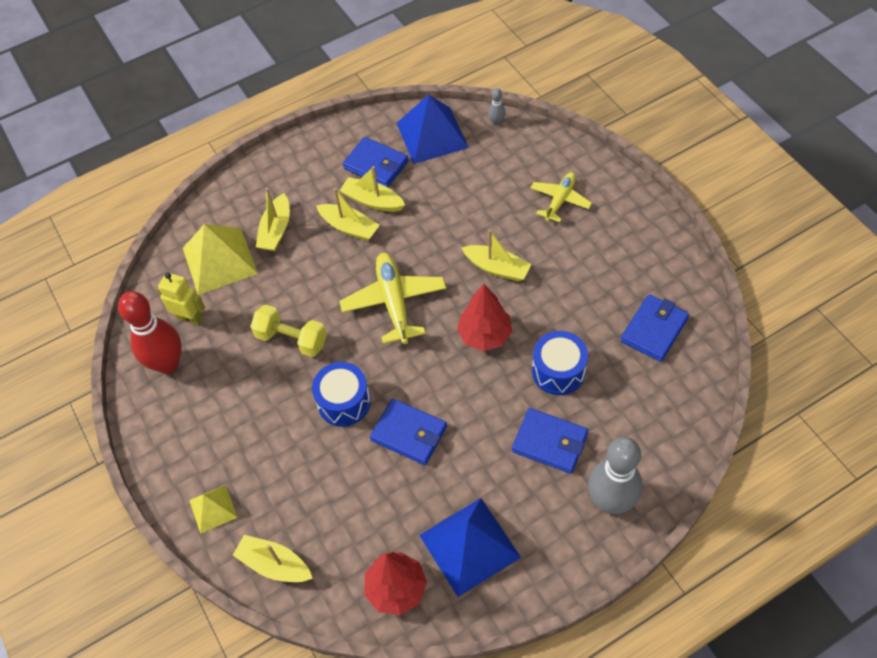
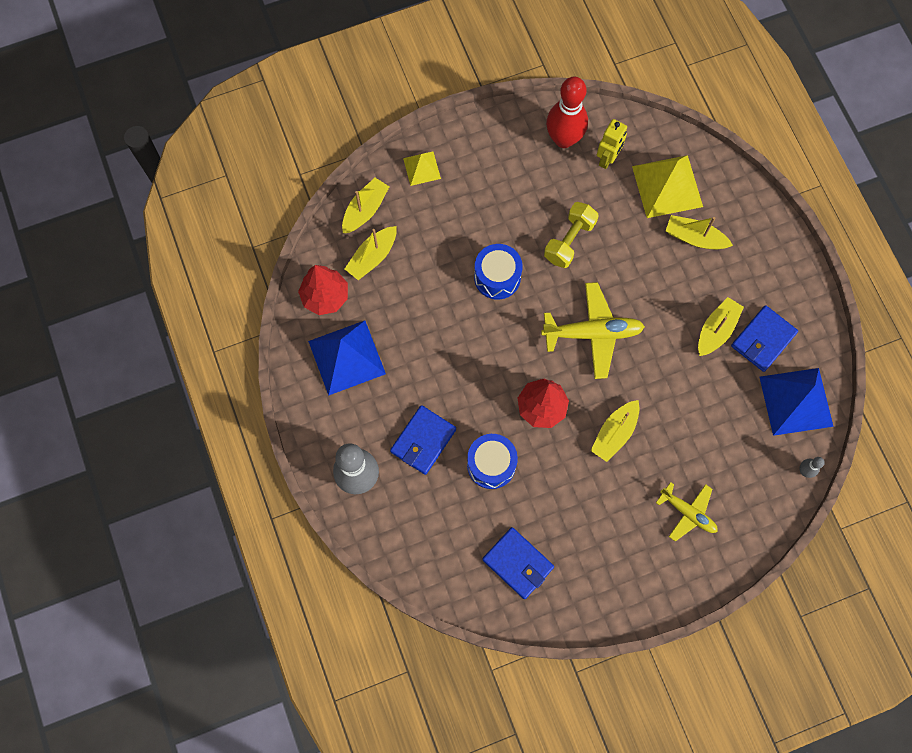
camera: 95 degrees right, 15 degrees up
yellow boat [316,188,380,241] -> yellow boat moved to [345,226,397,280]
blue wallet [370,399,447,465] -> none

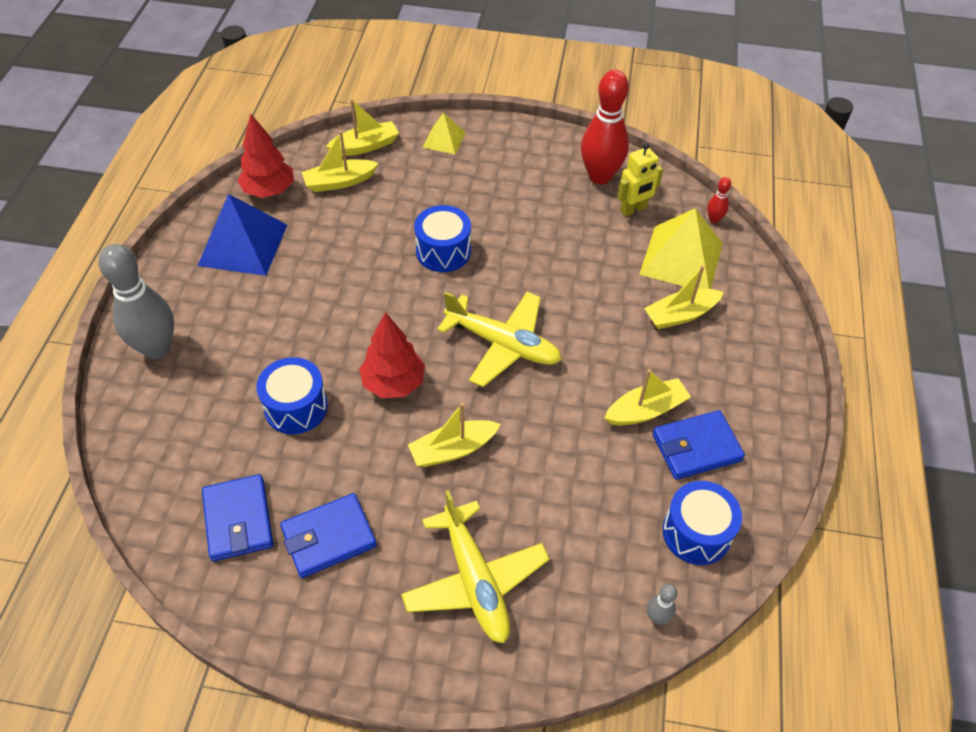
camera: 30 degrees right, 20 degrees down
blue wallet [390,405,456,475] -> blue wallet moved to [280,493,377,578]
yellow dumbbell [544,202,598,268] -> none
yellow plane [656,482,718,542] -> yellow plane [401,490,549,643], size x1.59
yellow boat [665,215,733,249] -> yellow boat turned 75 degrees counterclockwise [644,265,724,329]
blue pyramid [759,368,834,436] -> blue drum [663,481,742,565]
none -> red bowling pin [707,177,731,223]

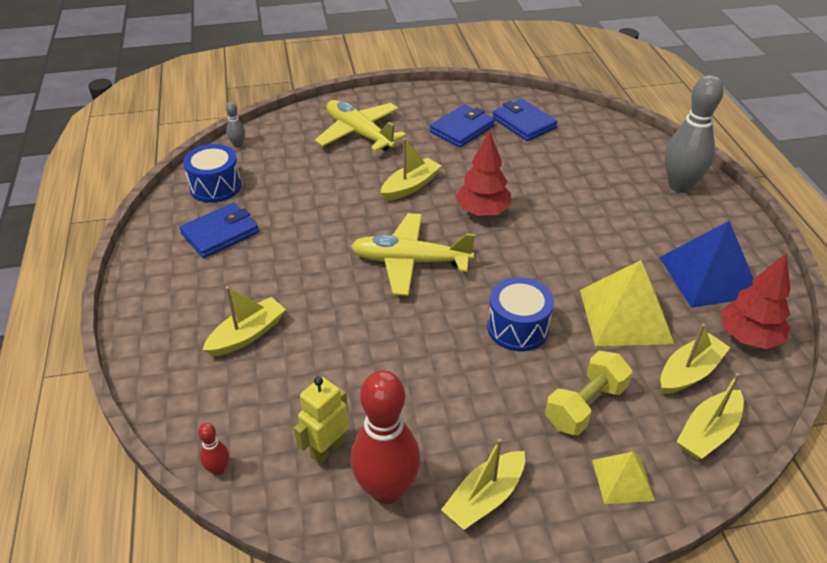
camera: 160 degrees right, 10 degrees down
blue drum [256,357,328,434] -> none
yellow boat [604,369,691,425] -> yellow boat moved to [441,438,525,530]
yellow pyramid [639,208,723,289] -> yellow pyramid moved to [580,260,674,346]
none -> yellow dumbbell [545,351,632,435]

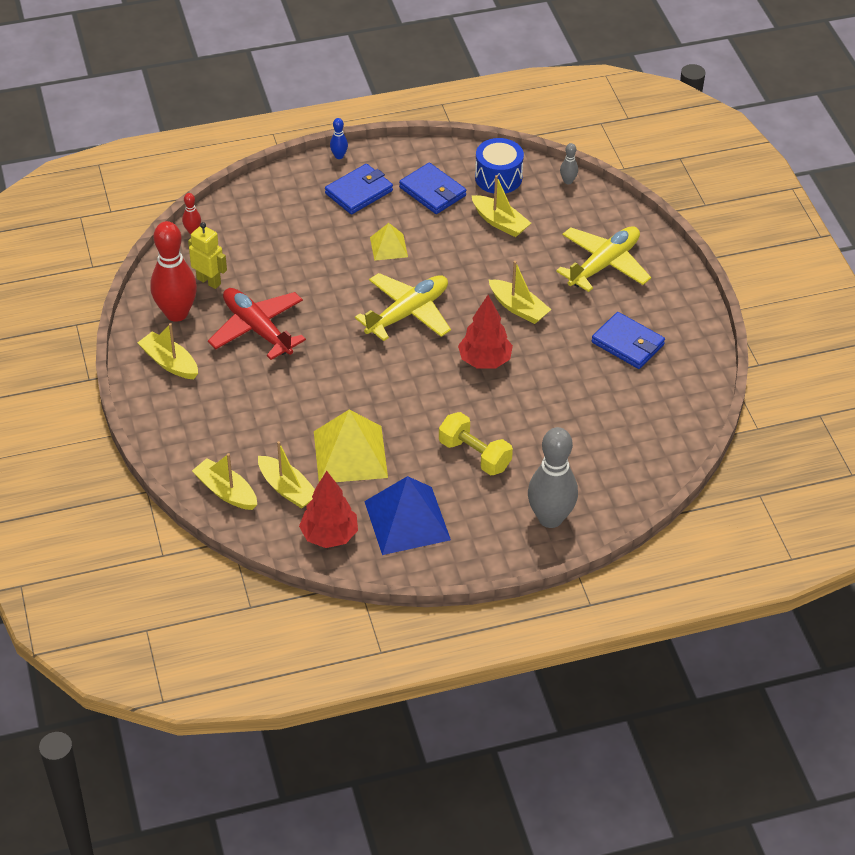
camera: 85 degrees right, 5 degrees up
yellow boat [202,286,286,357] -> yellow boat moved to [471,175,531,237]
yellow plane [351,213,475,296] -> yellow plane turned 45 degrees clockwise [355,273,451,341]
blue drum [487,277,554,351] -> none
blue wallet [492,99,558,141] -> blue wallet moved to [325,164,393,214]
yellow dumbbell [545,351,632,435] -> yellow dumbbell moved to [439,412,513,475]
yellow pyramid [592,452,655,504] -> yellow pyramid moved to [370,223,408,261]
none -> red plane [208,288,306,360]
none -> blue bowling pin [330,118,348,159]

